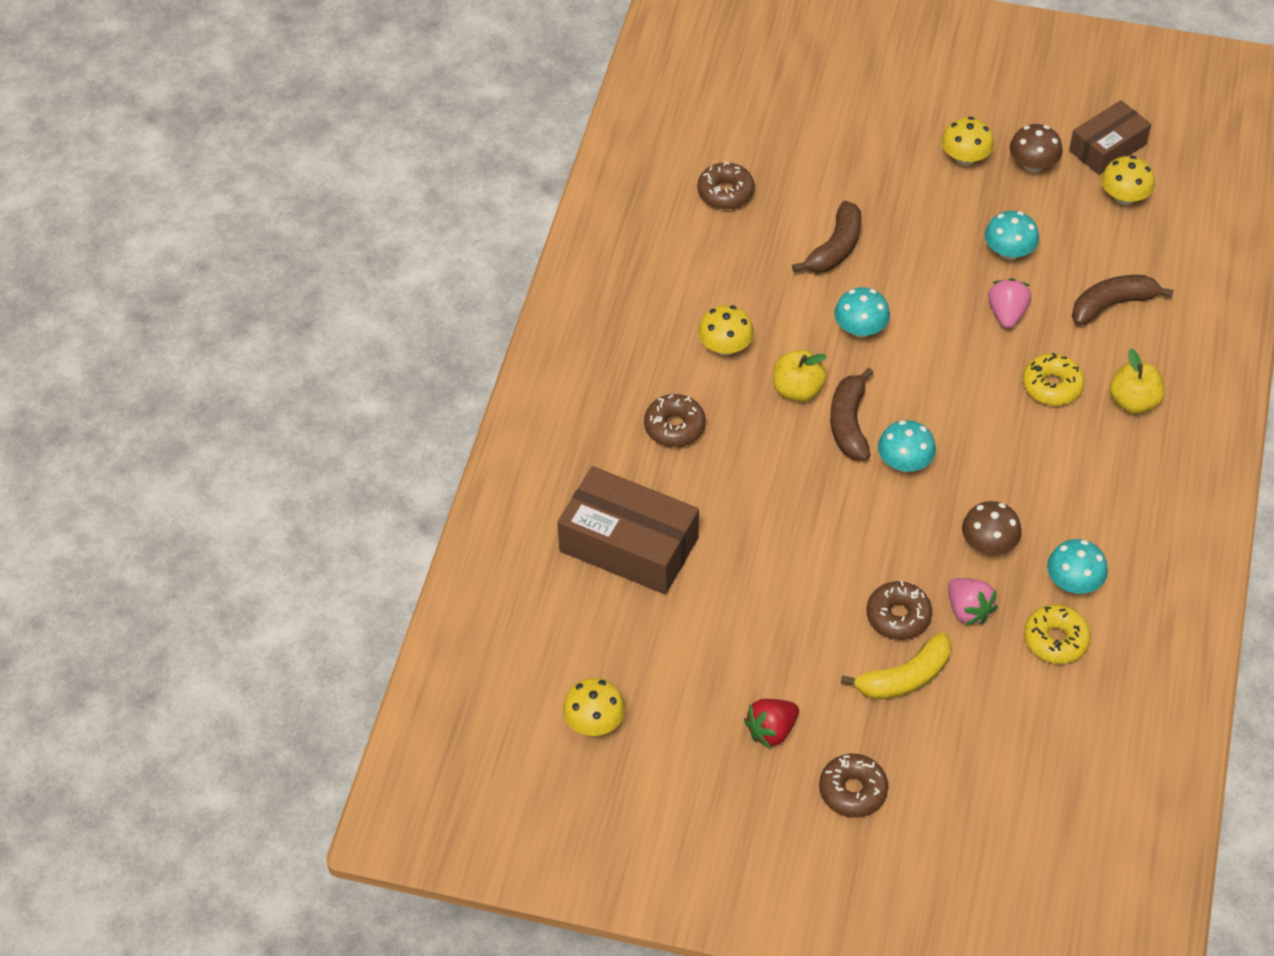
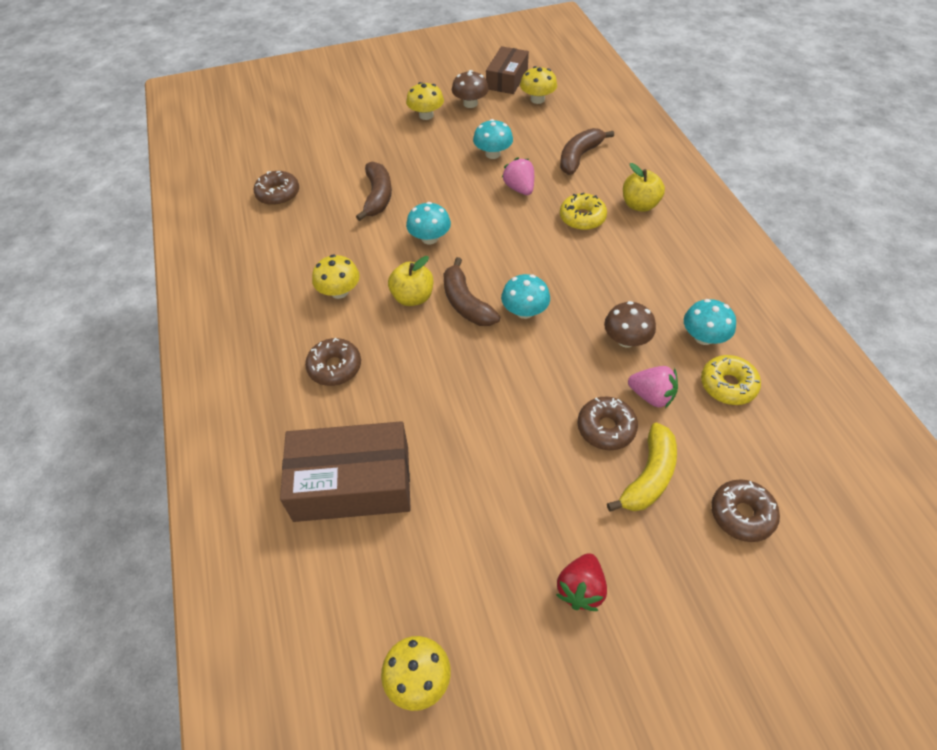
camera: 30 degrees left, 0 degrees up
brown donut [819,754,888,817] -> brown donut moved to [711,479,780,542]

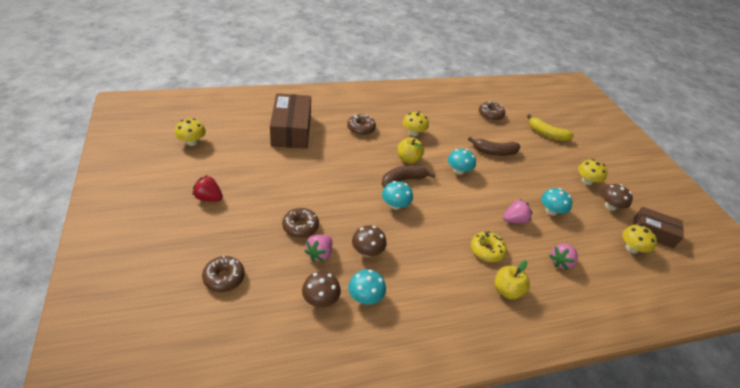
camera: 85 degrees right, 10 degrees down
brown banana [560,128,614,175] -> pink strawberry [549,244,578,270]
yellow banana [607,423,677,512] -> yellow banana moved to [527,114,574,141]
yellow donut [701,355,761,405] -> brown mushroom [302,272,341,307]

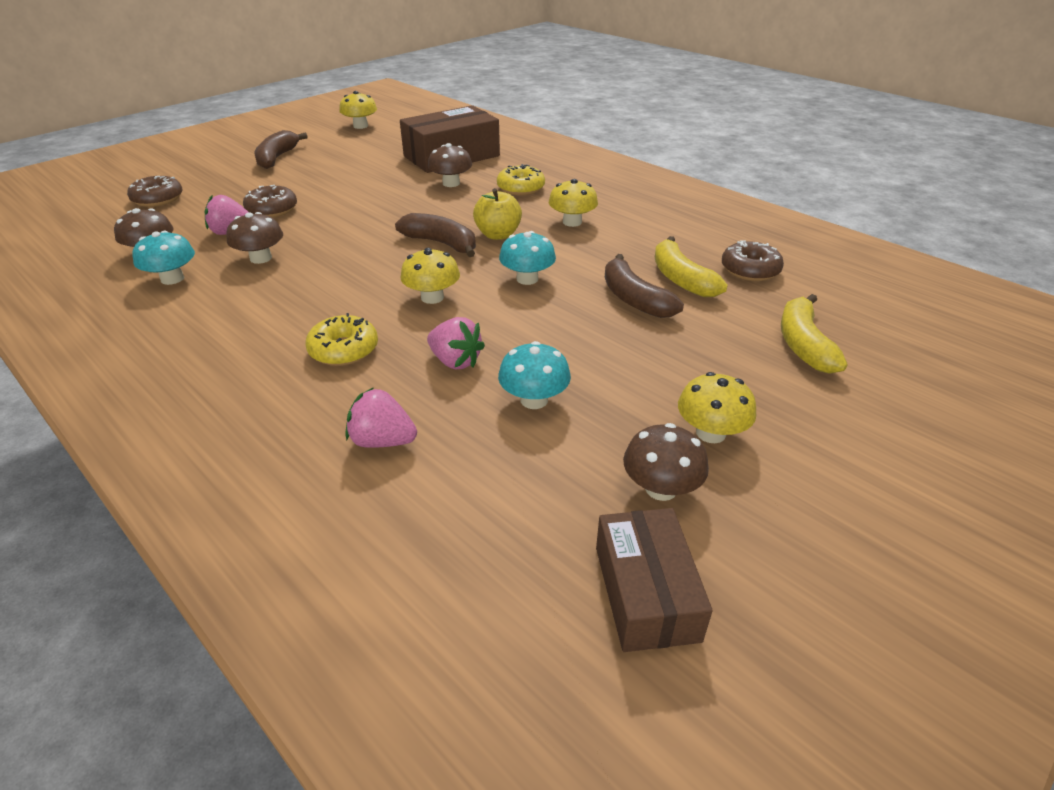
camera: 65 degrees right, 5 degrees down
red strawberry [192,175,223,201] -> brown banana [254,130,308,169]
brown donut [347,114,376,136] -> yellow donut [497,164,545,195]
turquoise mushroom [382,181,413,210] -> none
yellow apple [495,261,530,300] -> none
yellow mushroom [622,224,657,253] -> yellow mushroom moved to [400,248,460,304]
none -> brown mushroom [428,143,472,187]
none -> yellow banana [655,236,728,297]

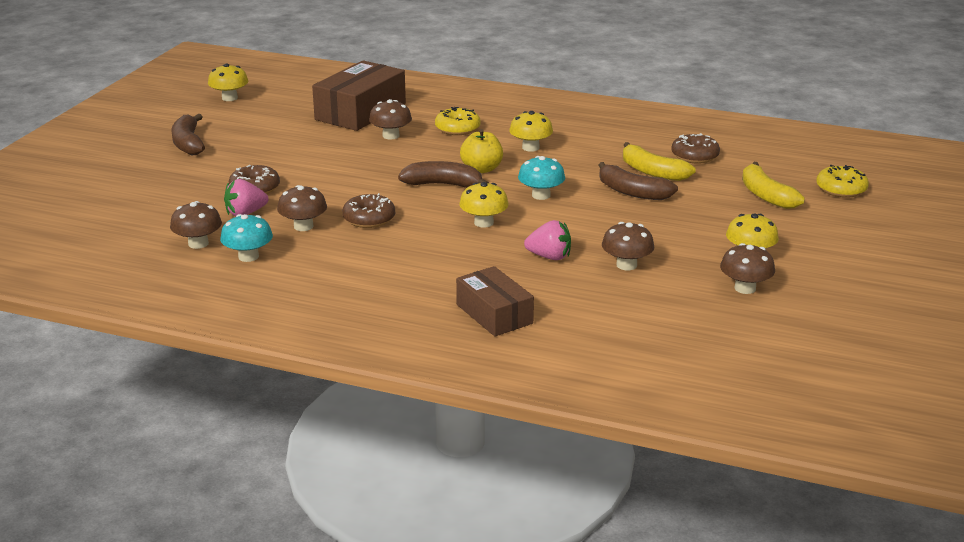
camera: 25 degrees left, 10 degrees down
brown donut [127,176,182,207] -> brown donut moved to [342,193,395,228]
yellow donut [305,313,378,366] -> yellow donut moved to [816,165,869,198]
pink strawberry [346,387,417,448] -> none
turquoise mushroom [498,341,571,409] -> brown mushroom [602,222,654,270]
brown box [596,508,713,652] -> brown box moved to [456,266,534,337]

